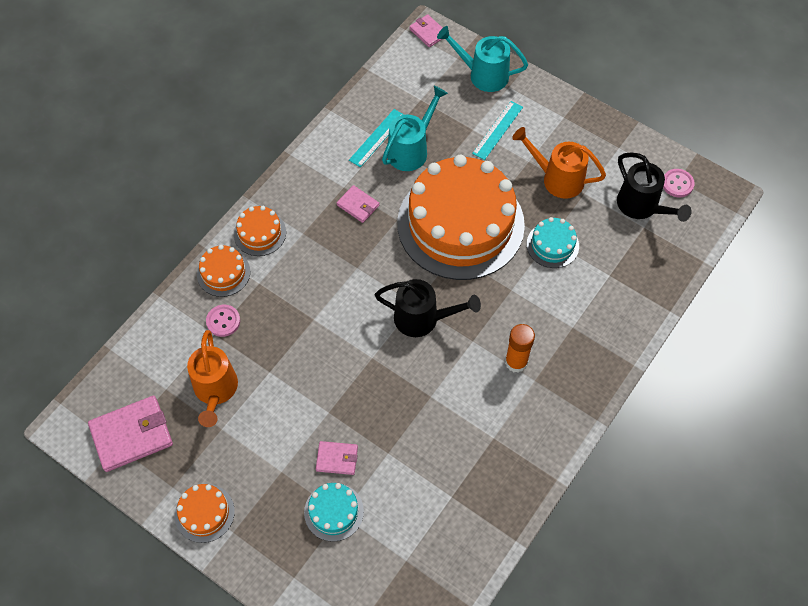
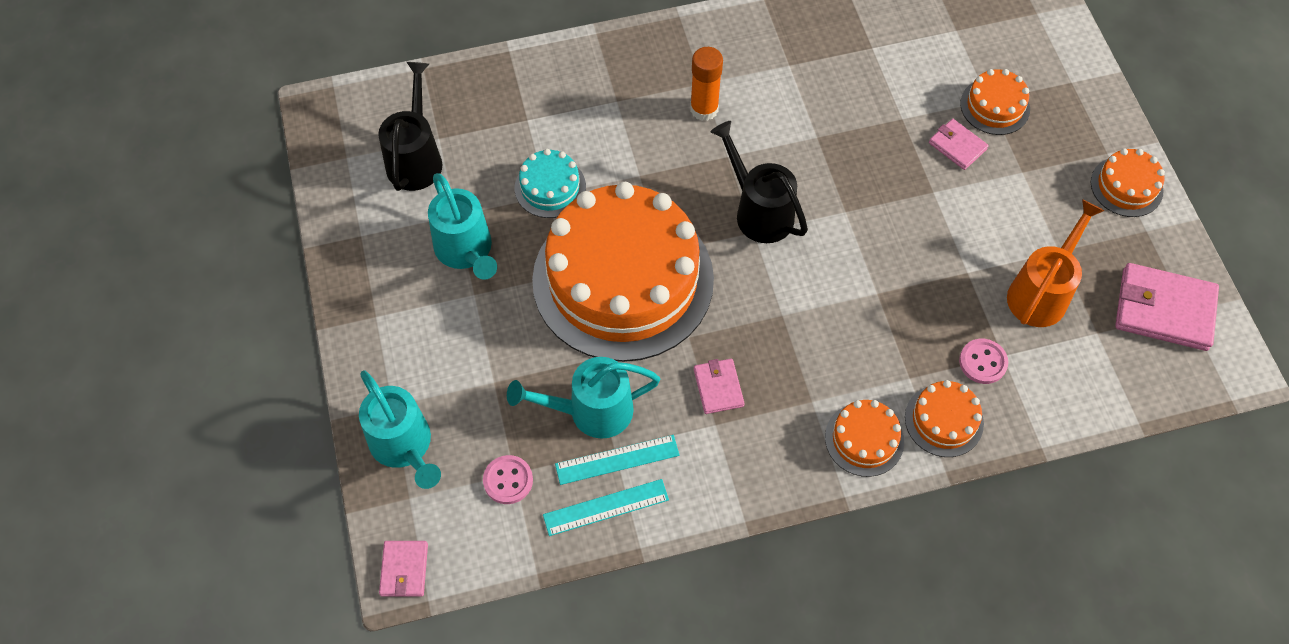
camera: 140 degrees left, 0 degrees up
turquoise cake [304,483,364,542] -> orange cake [960,69,1030,135]
turquoise ruler [472,101,523,160] -> turquoise ruler moved to [543,479,669,536]
orange watering can [512,127,606,199] -> turquoise watering can [428,173,497,280]
pink button [663,169,695,197] -> pink button moved to [483,455,533,504]

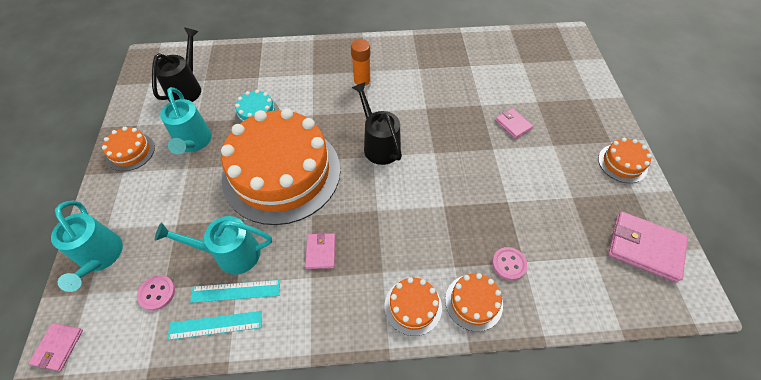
camera: 10 degrees right, 5 degrees down
orange cake [960,69,1030,135] -> orange cake moved to [102,127,155,171]
orange watering can [1007,199,1104,327] -> none

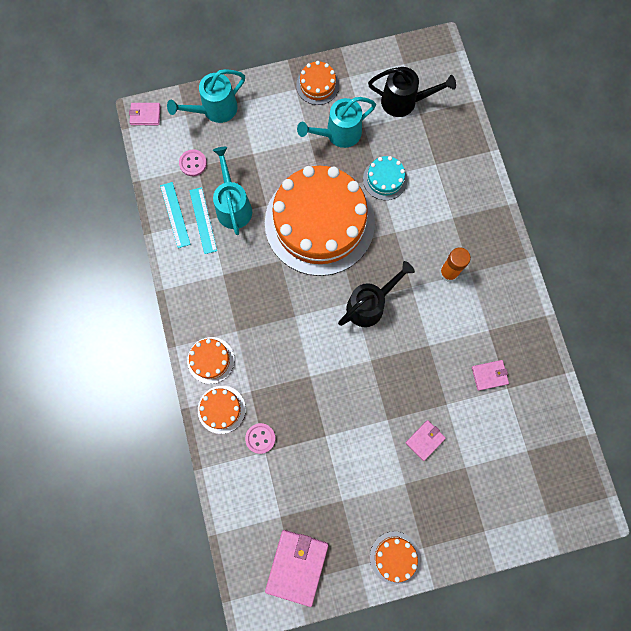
camera: 80 degrees right, 20 degrees up
pink wallet [305,232,335,269] -> pink wallet moved to [472,360,509,391]

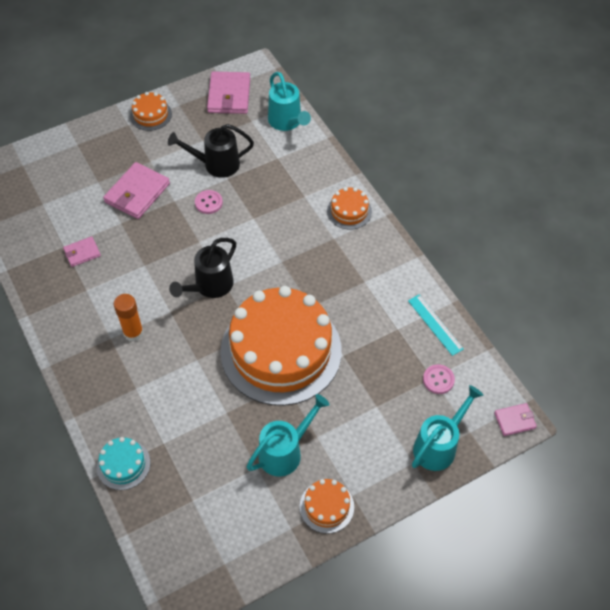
camera: 165 degrees right, 20 degrees down
turquoise ruler [189,187,217,254] -> none
orange cake [198,386,246,434] -> none
turquoise watering can [213,147,252,235] -> turquoise watering can moved to [268,72,311,131]
pink button [245,423,275,454] -> pink button moved to [195,190,223,214]
turquoise cake [363,156,408,200] -> turquoise cake moved to [97,437,150,490]
black watering can [368,67,456,117] -> black watering can moved to [168,124,254,178]
pink wallet [405,420,446,461] -> pink wallet [103,162,170,219], size x1.84

